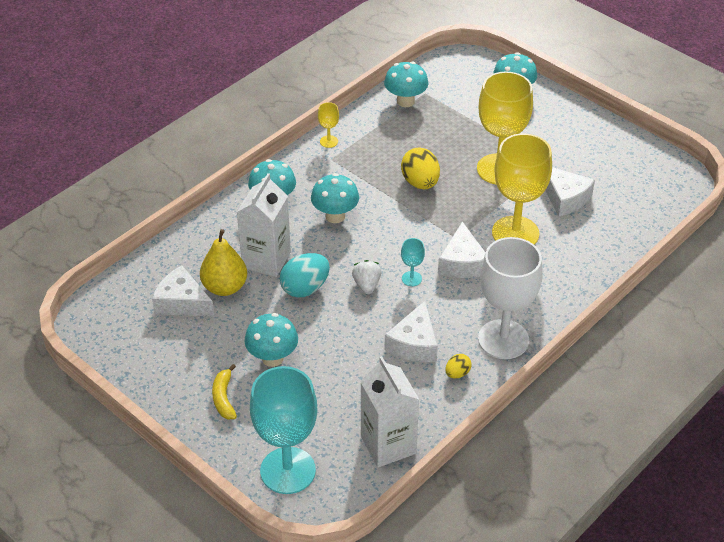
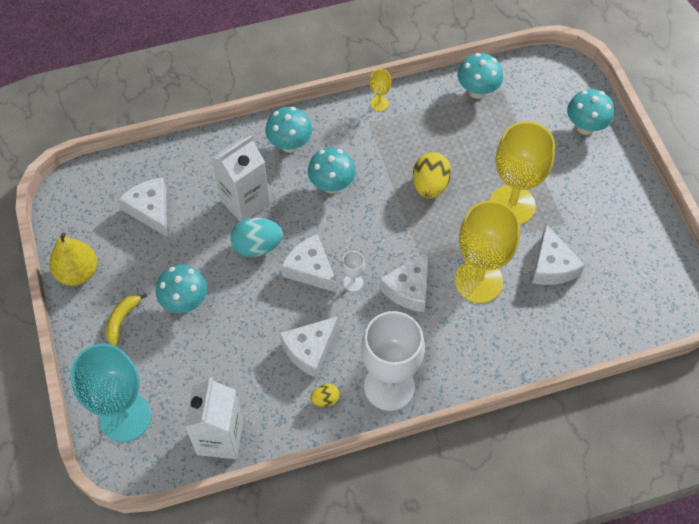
camera: 30 degrees right, 15 degrees up
yellow pear [200,229,247,296] -> yellow pear moved to [49,232,97,286]
white strawberry [352,260,381,294] -> white cheese [281,234,337,293]
turquoise goblet [401,238,425,286] -> white goblet [341,251,365,292]

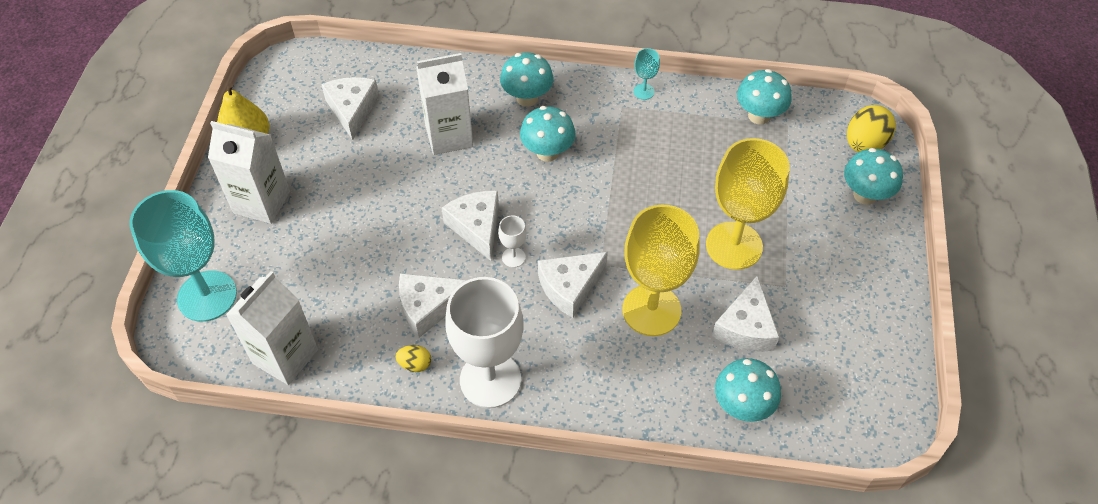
camera: 25 degrees right, 5 degrees down
yellow banana [106,293,148,346] -> white carton [208,121,290,224]
turquoise mushroom [156,265,207,313] -> turquoise mushroom moved to [715,358,781,422]
turquoise egg [230,217,283,257] -> none
yellow goblet [370,69,391,111] -> turquoise goblet [633,48,660,100]
yellow egg [413,152,451,198] -> yellow egg moved to [847,105,896,152]

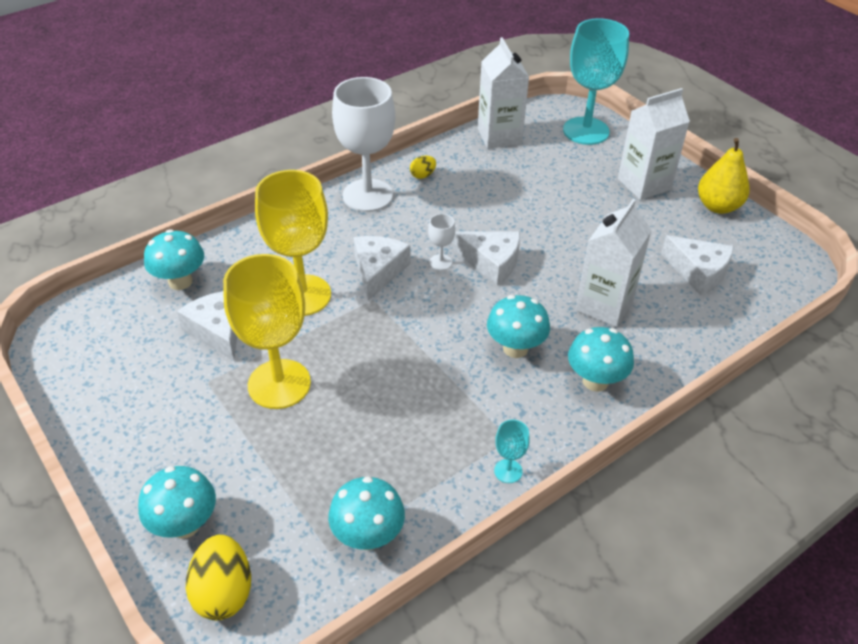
camera: 135 degrees right, 10 degrees down
white cheese [399,273,467,338] -> none

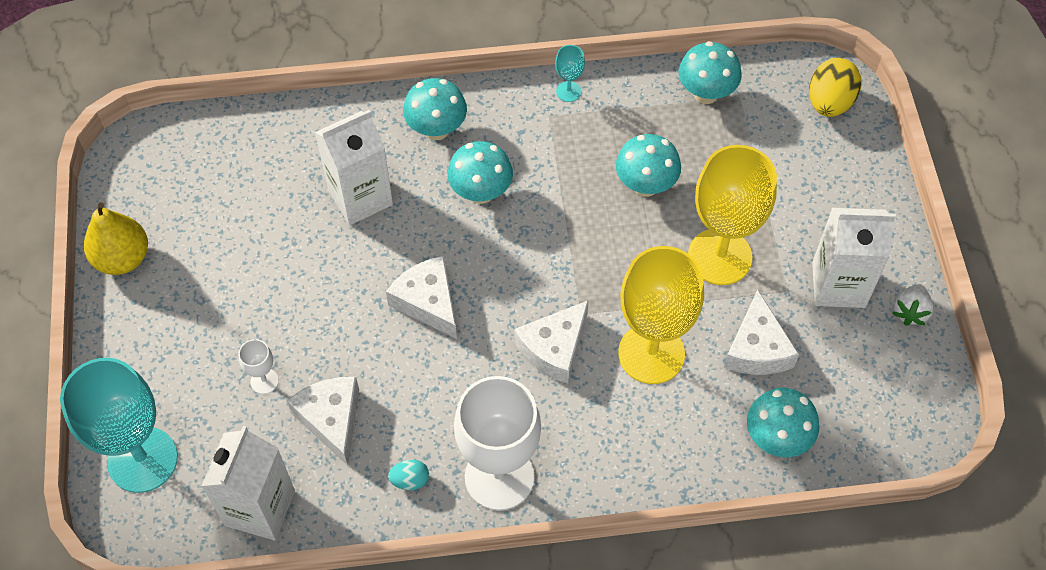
camera: 150 degrees left, 15 degrees up
turquoise mushroom [138,466,216,539] -> turquoise mushroom moved to [616,134,681,197]
yellow egg [410,156,436,179] -> turquoise egg [388,459,429,490]
white goblet [428,214,455,270] -> white goblet moved to [239,339,279,394]
white carton [618,88,690,200] -> white carton moved to [812,208,896,308]
white cheese [661,235,734,296] -> white cheese moved to [287,377,359,466]
none -> white strawberry [892,284,934,326]

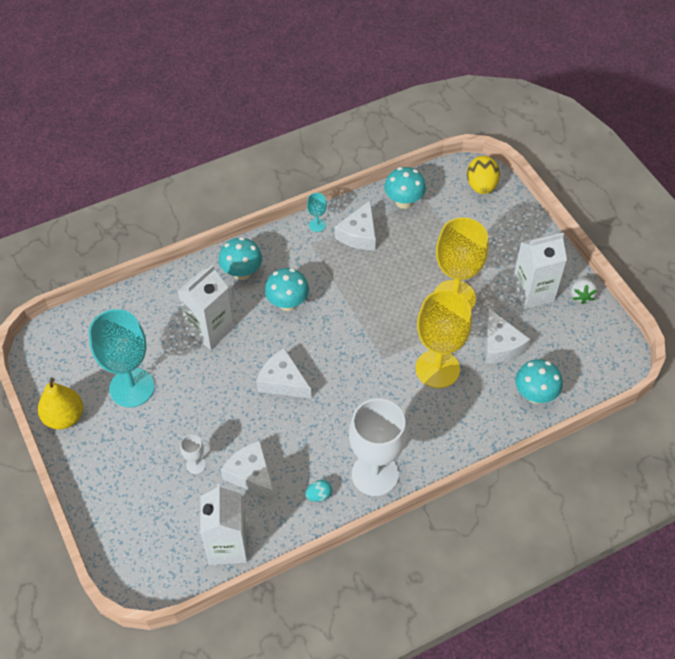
camera: 20 degrees left, 5 degrees down
turquoise goblet [60,358,178,493] -> turquoise goblet moved to [89,309,155,407]
white cheese [515,300,589,384] -> white cheese moved to [335,201,376,250]
turquoise mushroom [616,134,681,197] -> none

